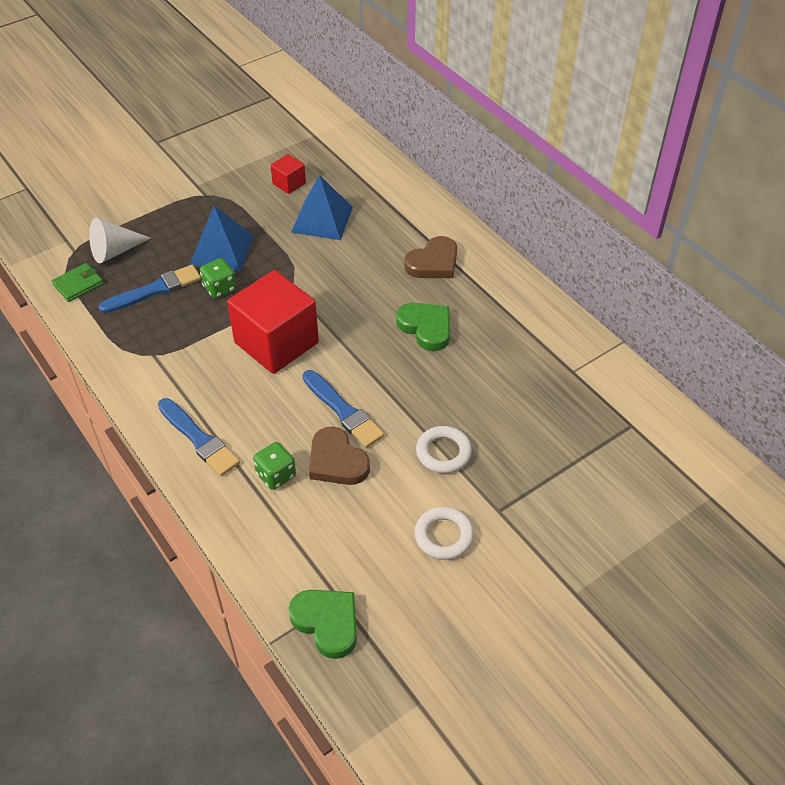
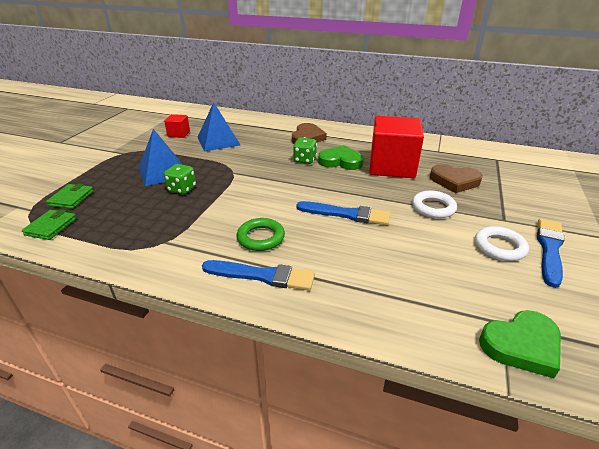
camera: 35 degrees left, 15 degrees down
white cone [89,218,151,263] -> green wallet [46,183,94,209]
blue brush [98,265,201,313] -> blue brush moved to [537,218,565,288]
red cube [227,270,319,374] -> red cube moved to [369,116,424,178]
green dice [253,442,296,490] -> green dice moved to [293,138,317,164]
green heart [289,590,357,659] -> green heart turned 150 degrees clockwise [479,310,561,378]
brown heart [309,427,370,485] -> brown heart moved to [430,164,483,193]
none -> green ring [237,218,285,251]

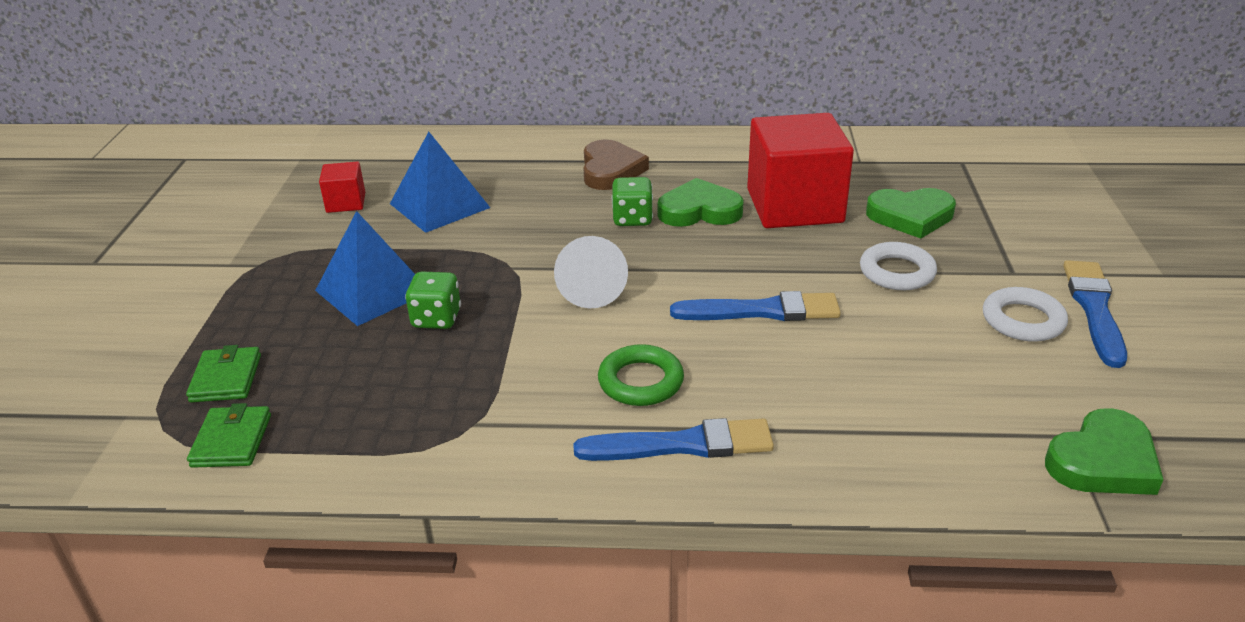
camera: 15 degrees left, 0 degrees up
brown heart [430,164,483,193] -> green heart [866,188,956,239]
none -> white cone [554,236,628,309]

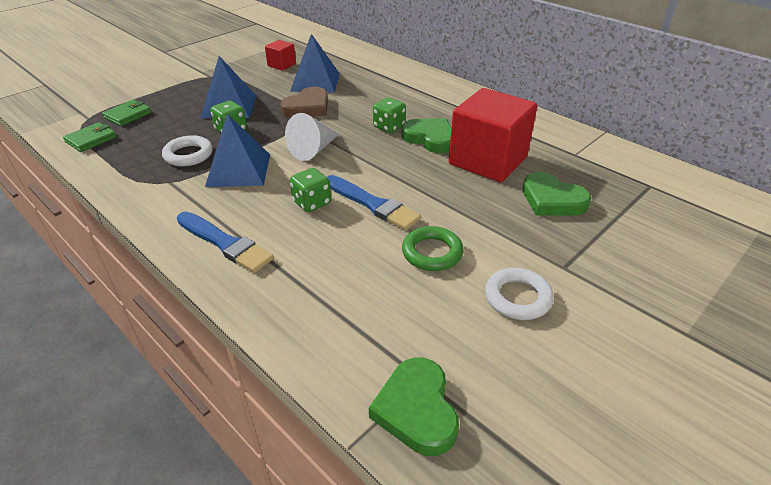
camera: 40 degrees right, 5 degrees up
brown heart [583,139,649,190] -> brown heart moved to [280,87,328,118]
green ring [598,344,684,406] -> green ring moved to [402,226,463,271]
white ring [860,242,937,291] -> white ring moved to [162,135,213,166]
green heart [1045,408,1164,495] -> green heart turned 75 degrees clockwise [369,358,459,456]
blue brush [1063,260,1127,368] -> none
none -> blue pyramid [205,114,270,187]
none -> green dice [290,168,331,212]

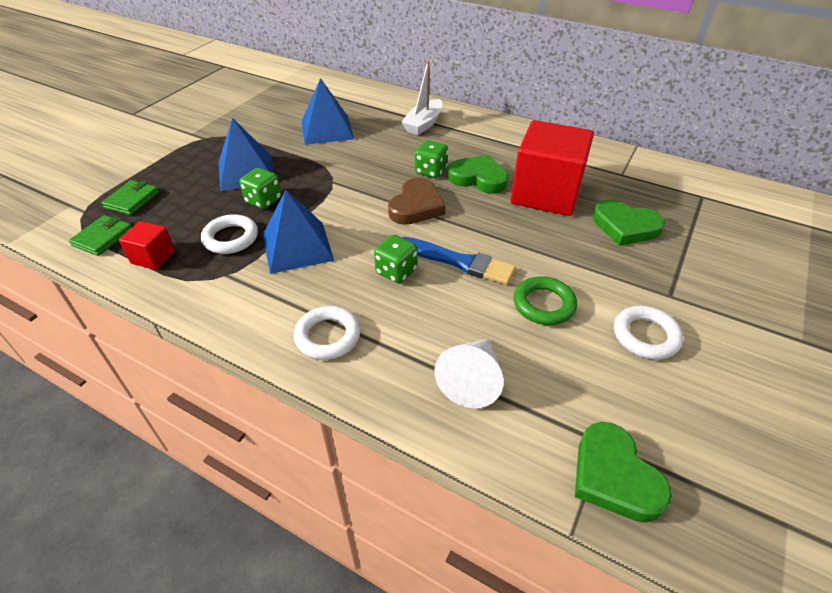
camera: 15 degrees left, 5 degrees up
blue brush [177,212,274,273] -> white ring [294,306,361,360]
red cube [265,40,296,71] -> red cube moved to [119,221,175,270]
brown heart [280,87,328,118] -> brown heart moved to [388,178,446,225]
white cone [285,113,339,161] -> white cone moved to [434,339,504,408]
none -> white boat [401,60,442,135]

